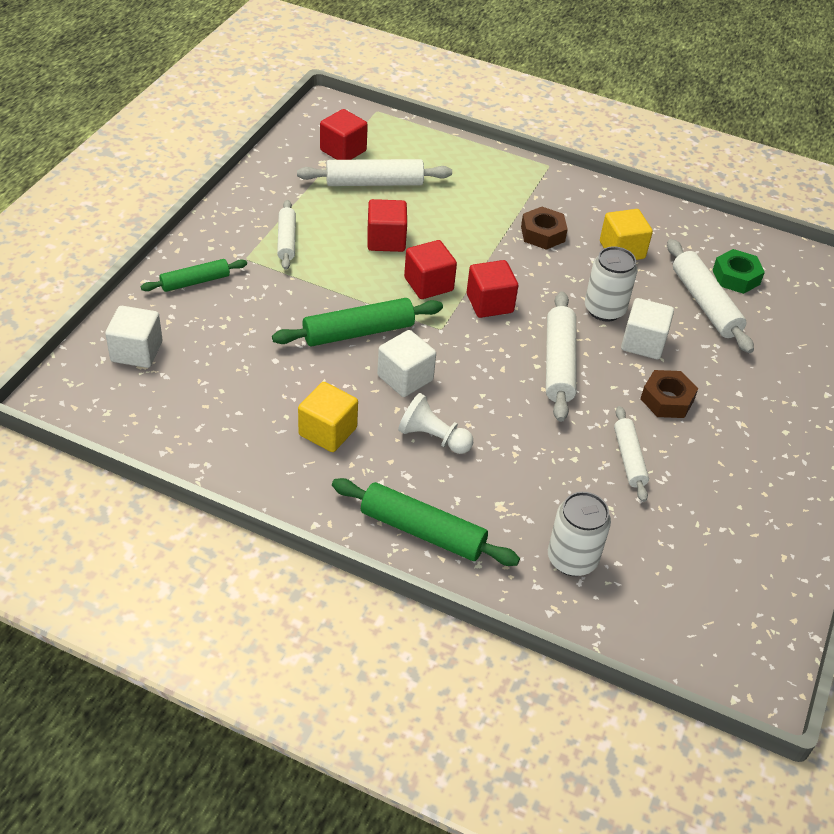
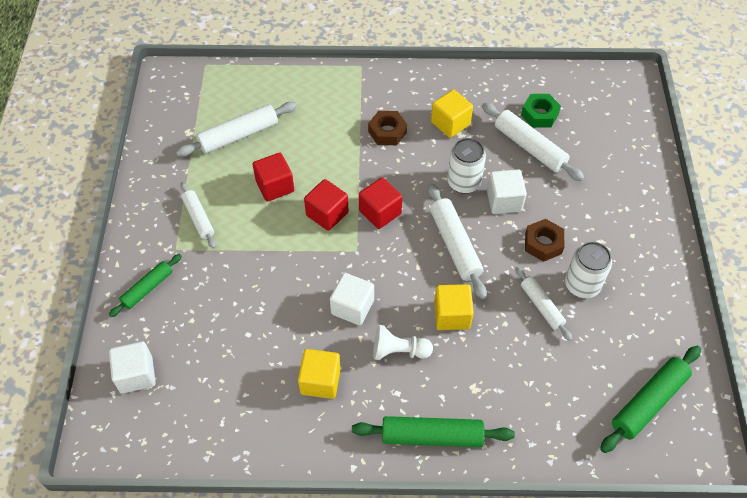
camera: 20 degrees left, 10 degrees up
green rolling pin [272,298,443,347] -> green rolling pin moved to [600,346,701,453]
red cube [320,109,368,160] -> none
white can [548,492,611,576] -> white can moved to [565,242,612,298]
none -> yellow cube [434,284,474,330]

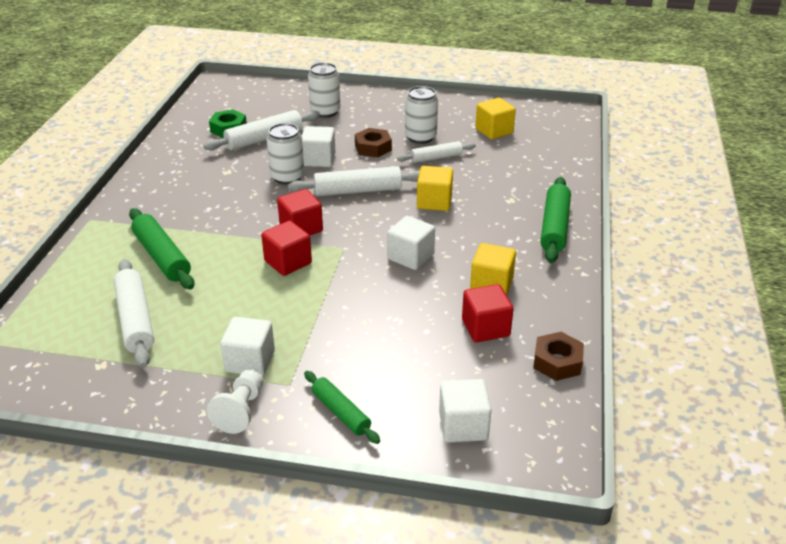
camera: 80 degrees left, 20 degrees down
white rolling pin [180,182,216,249] -> white cube [220,317,275,376]
red cube [253,153,294,201] -> red cube moved to [462,284,513,342]
brown nut [368,111,407,145] -> brown nut moved to [533,332,584,381]
white pawn [373,325,433,360] -> white pawn moved to [207,369,263,434]
yellow cube [431,90,473,138] -> yellow cube moved to [475,98,516,139]
green rolling pin [600,346,701,453] -> green rolling pin moved to [129,208,194,290]
none -> white can [308,62,341,118]

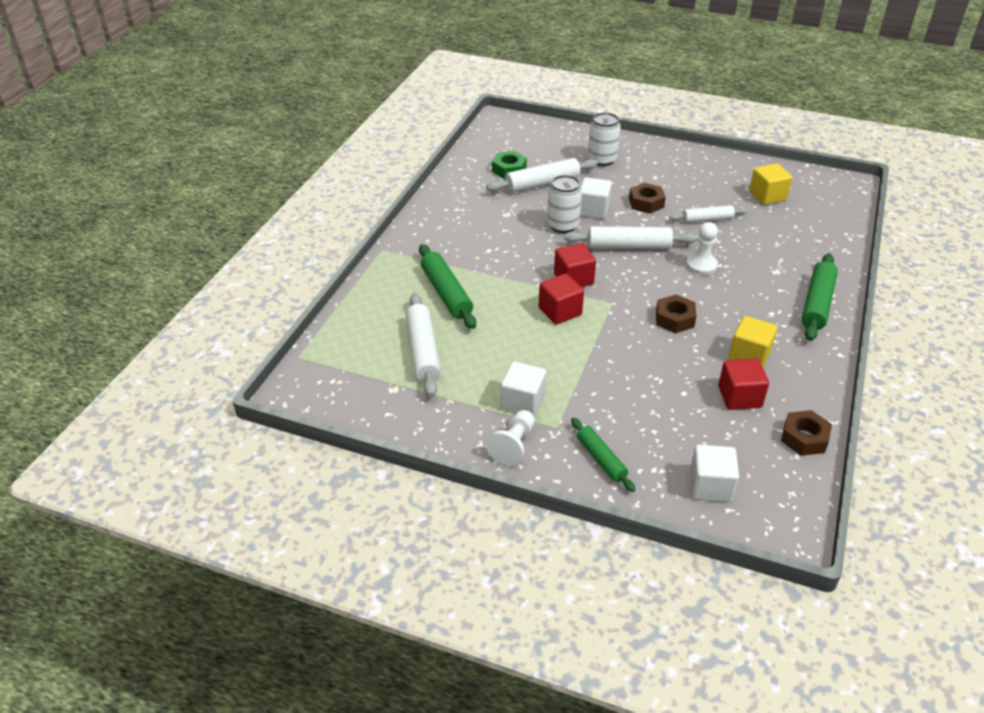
camera: 10 degrees right, 5 degrees up
white cube [387,216,435,270] -> brown nut [656,295,696,333]
white can [405,86,438,144] -> none
yellow cube [417,166,453,211] -> white pawn [686,222,718,275]

